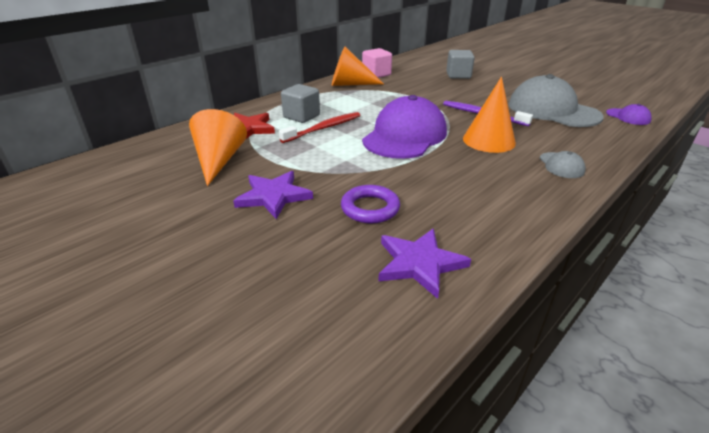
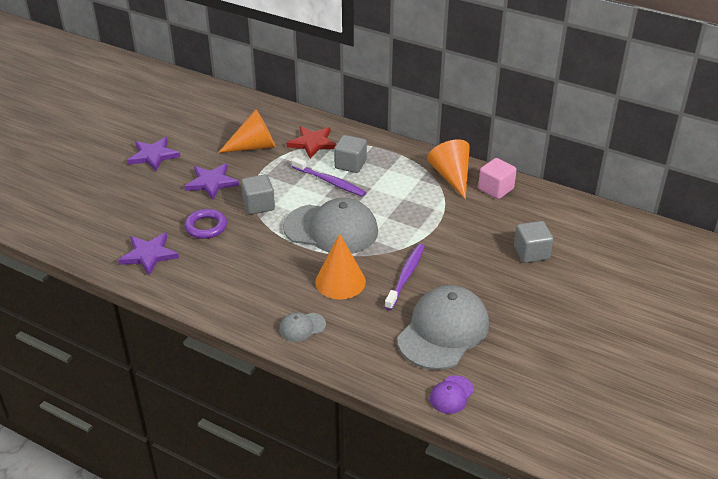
camera: 75 degrees right, 5 degrees up
red toothbrush [279,112,361,143] -> purple toothbrush [291,157,366,197]
purple cap [362,95,447,159] -> grey cap [283,198,378,254]
none -> purple star [127,137,180,171]
none -> grey cube [241,174,275,214]

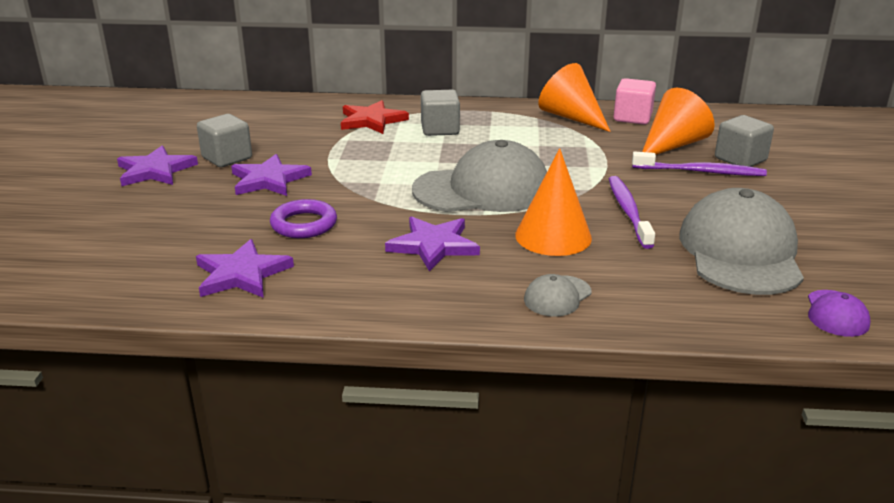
camera: 25 degrees left, 10 degrees down
orange cone [218,109,276,153] -> orange cone moved to [642,88,715,155]
grey cube [241,174,275,214] -> grey cube moved to [197,114,252,167]
purple toothbrush [291,157,366,197] -> purple toothbrush moved to [632,152,767,176]
none -> purple star [385,216,480,272]

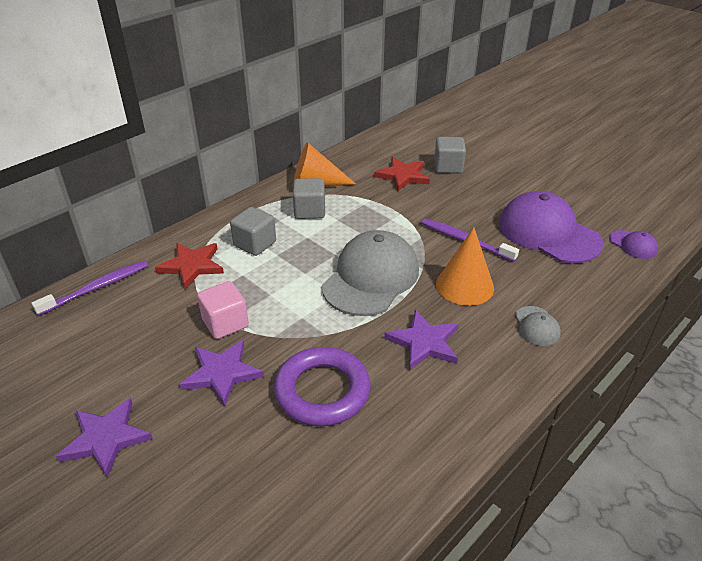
camera: 50 degrees left, 10 degrees up
purple star [196,239,294,298] -> none
grey cube [197,114,252,167] -> grey cube moved to [293,178,325,219]
purple ring [270,199,337,238] -> purple ring [274,347,371,426], size x1.56
pink cube [613,78,656,125] -> pink cube moved to [197,281,249,339]
purple toothbrush [632,152,767,176] -> purple toothbrush moved to [32,261,148,316]
orange cone [642,88,715,155] -> red star [374,157,430,191]
grey cap [679,188,804,295] -> purple cap [499,191,604,264]

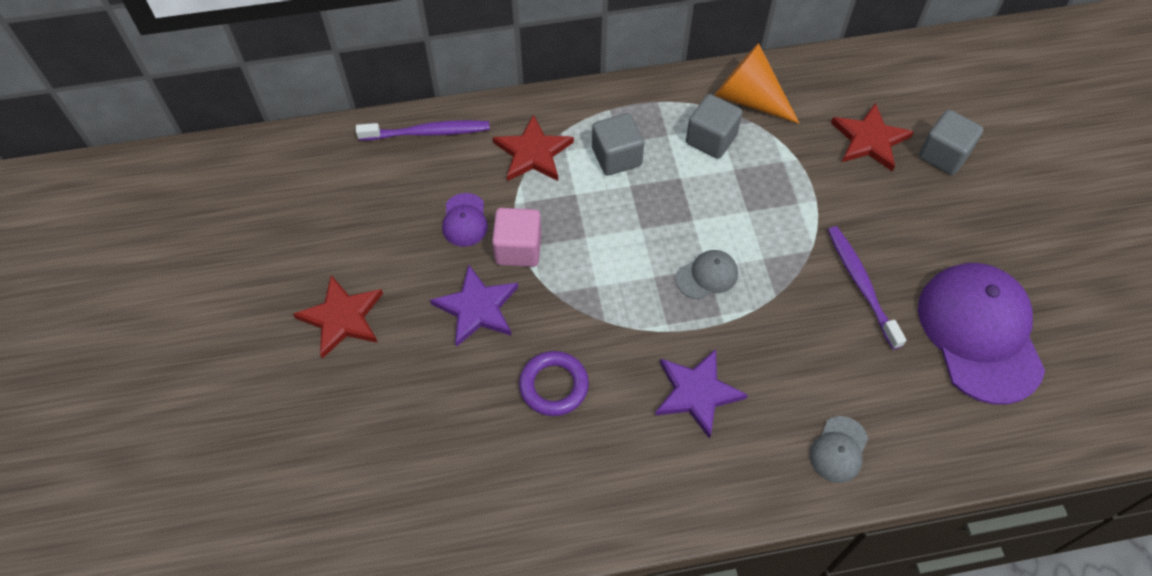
camera: 35 degrees right, 20 degrees up
purple star [56,398,153,478] -> red star [293,275,383,359]
purple ring [274,347,371,426] -> purple ring [519,351,589,416], size x0.64
grey cap [322,230,419,316] -> grey cap [676,250,738,300], size x0.44
orange cone [436,227,494,306] -> none
purple cap [610,230,658,259] -> purple cap moved to [442,193,488,247]

